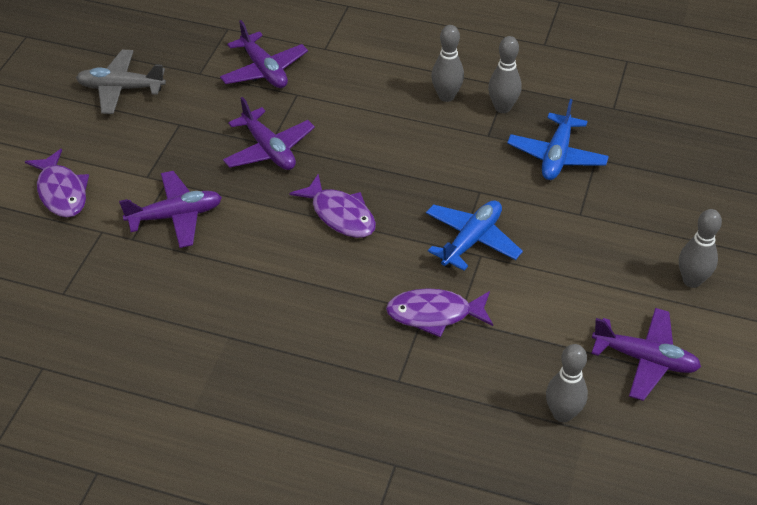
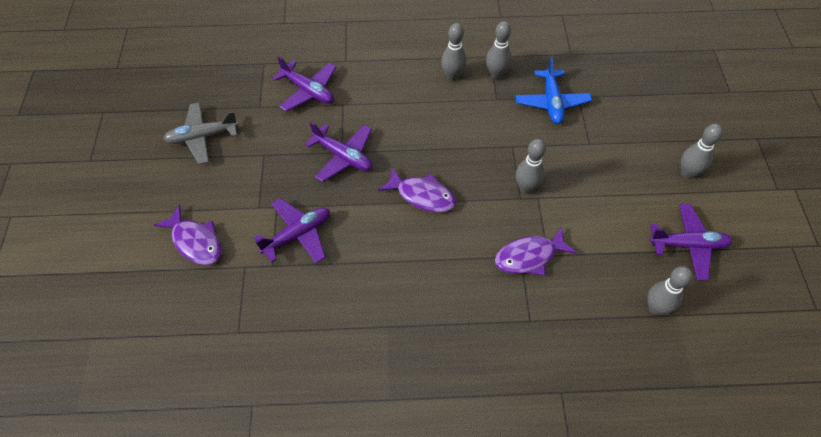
camera: 20 degrees left, 10 degrees up
blue plane [426,200,523,271] -> grey bowling pin [516,139,546,193]

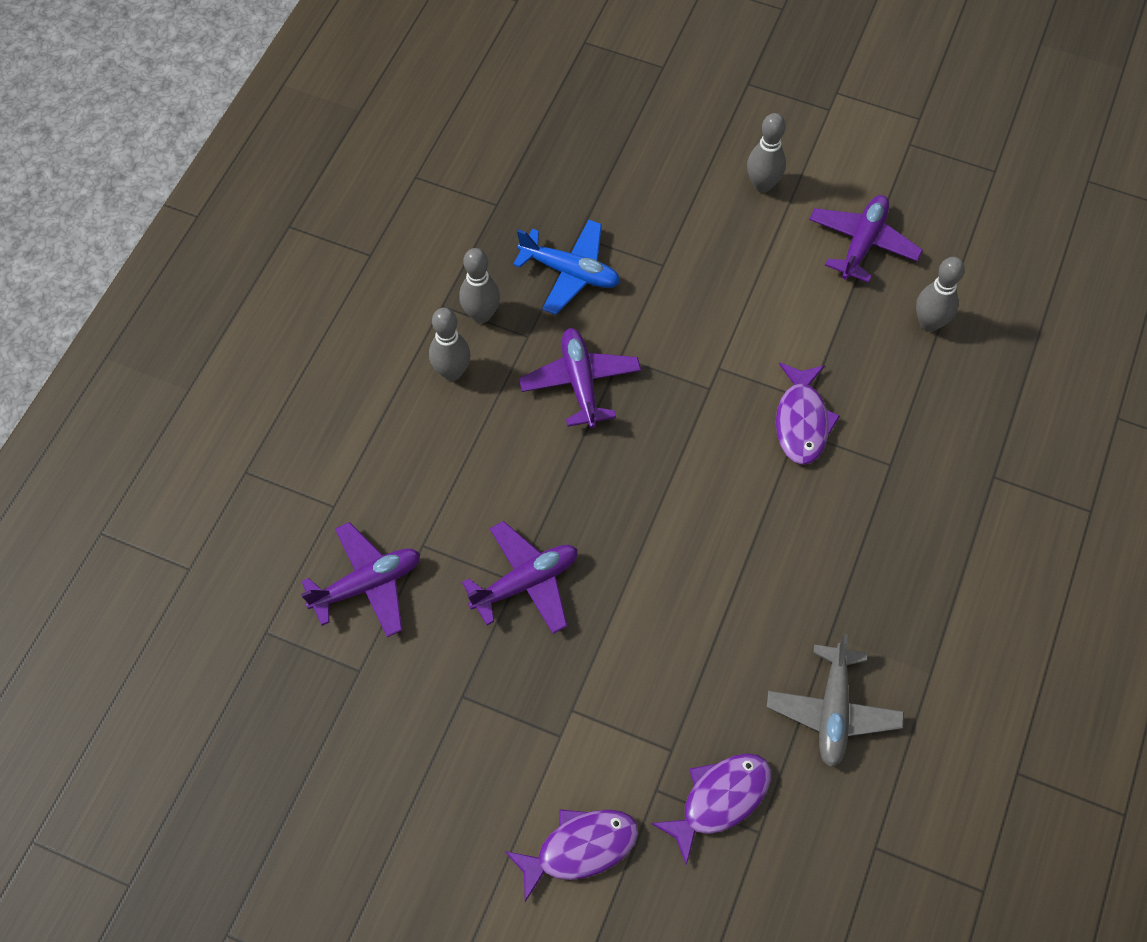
camera: 65 degrees left, 5 degrees up
grey plane [164,102,239,164] -> grey plane moved to [767,634,904,768]
purple plane [254,198,330,264] -> purple plane moved to [519,328,641,428]
purple fish [378,168,456,213] -> purple fish moved to [651,753,771,865]
grey bowling pin [516,139,546,193] -> none

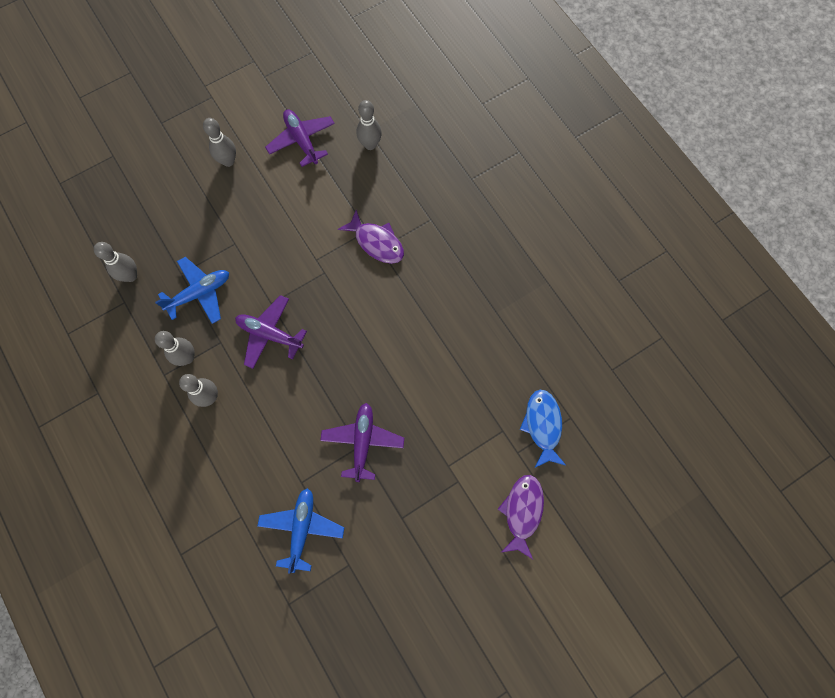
camera: 55 degrees left, 10 degrees up
purple plane [301,522,420,637] -> blue plane [257,488,345,574]
purple fish [651,753,771,865] -> blue fish [520,390,566,468]
grey plane [767,634,904,768] -> none
none -> grey bowling pin [94,242,137,282]

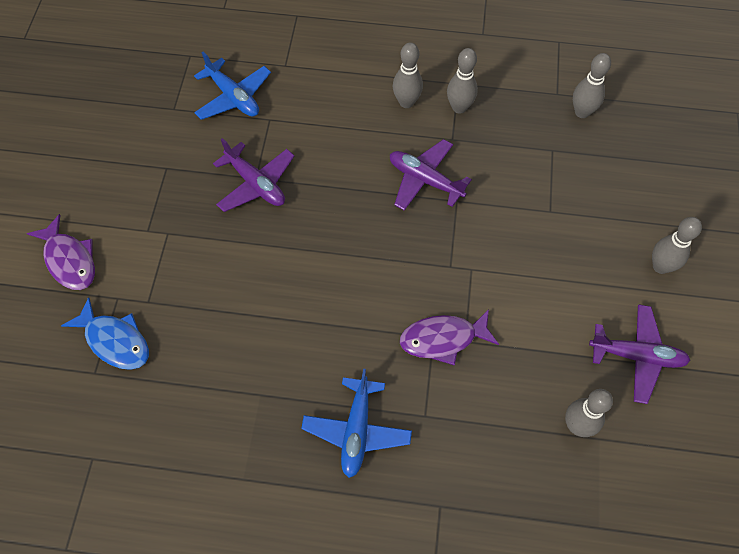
camera: 130 degrees right, 10 degrees down
blue plane [155,257,229,324] -> blue plane moved to [301,369,412,478]
purple plane [235,295,307,369] -> purple plane turned 120 degrees counterclockwise [390,139,472,211]

